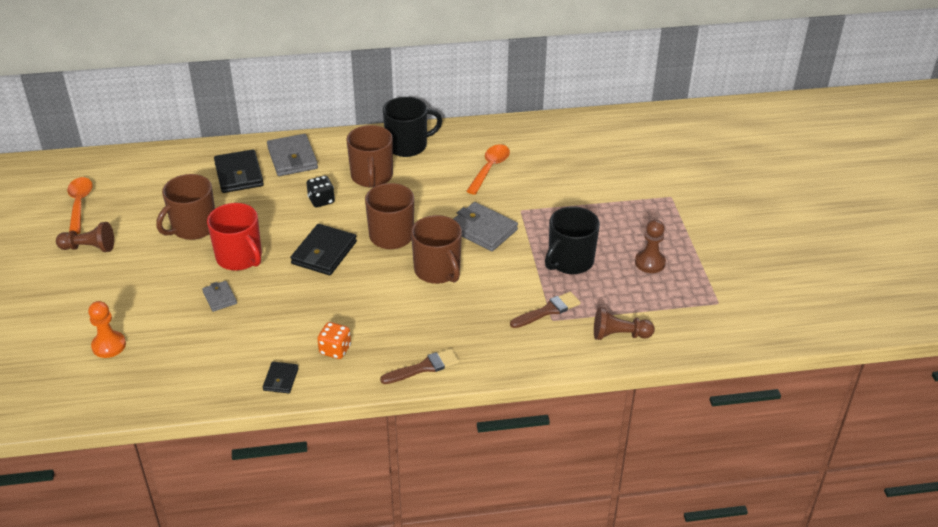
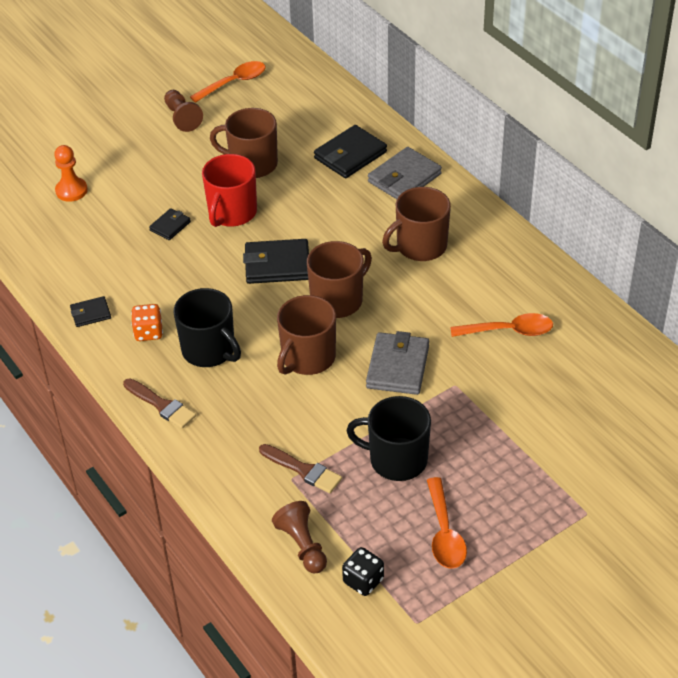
camera: 65 degrees right, 5 degrees up
grey wallet [202,281,237,312] -> black wallet [149,208,191,240]
black dice [307,176,335,207] -> black dice moved to [342,547,384,596]
black mug [383,97,442,157] -> black mug moved to [173,288,241,367]
brown pawn [635,220,666,273] -> orange spoon [427,477,467,569]

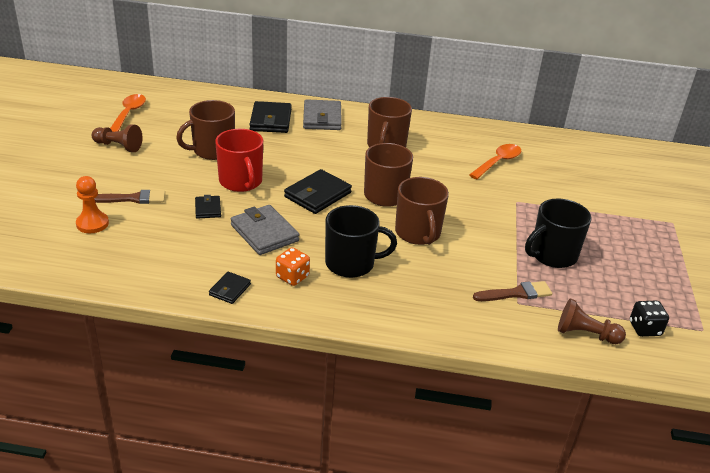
camera: 50 degrees left, 10 degrees down
brown brush [123,378,196,429] -> brown brush moved to [94,190,165,204]
grey wallet [366,331,429,395] -> grey wallet moved to [231,205,299,255]
orange spoon [427,477,467,569] -> none

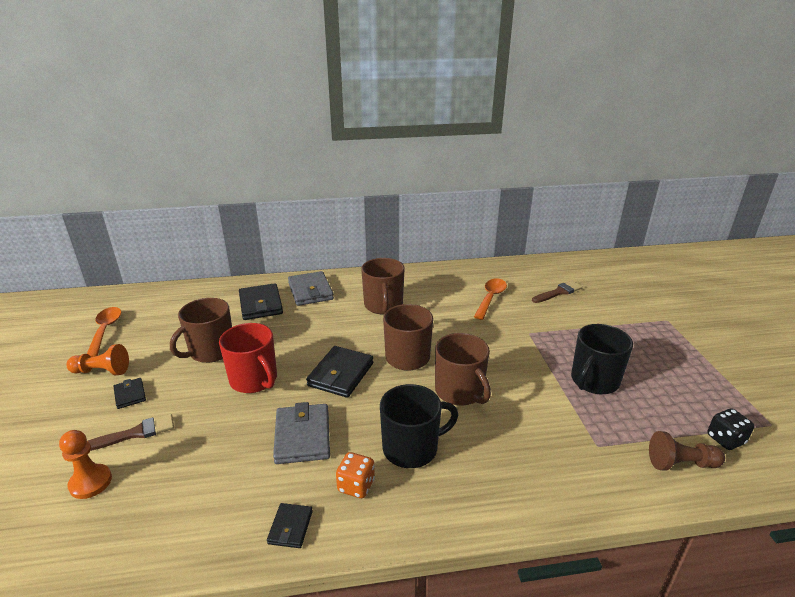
camera: 15 degrees left, 5 degrees down
brown pawn [92,124,142,152] -> orange pawn [66,344,129,375]
black wallet [195,195,221,219] -> black wallet moved to [113,378,146,409]
grey wallet [231,205,299,255] -> grey wallet turned 45 degrees clockwise [273,402,330,464]
brown brush [473,281,552,301] -> brown brush moved to [532,281,583,303]

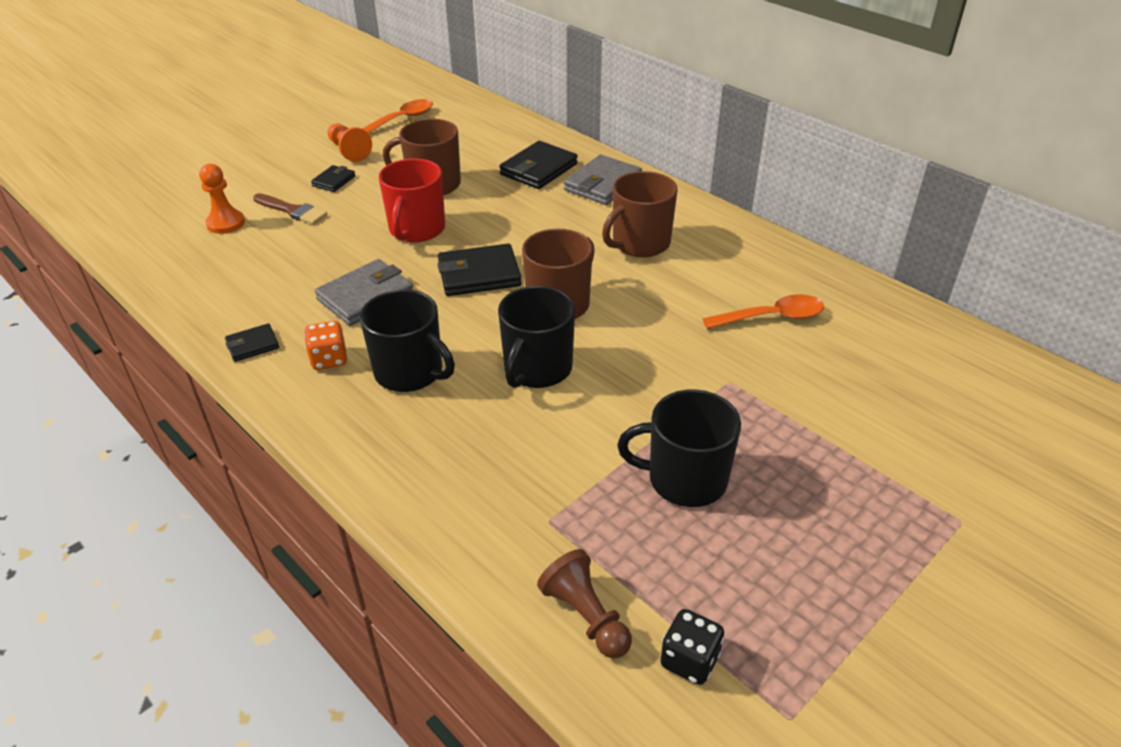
camera: 55 degrees right, 10 degrees up
brown mug [435,333,491,406] -> black mug [498,286,575,388]
brown brush [532,281,583,303] -> none

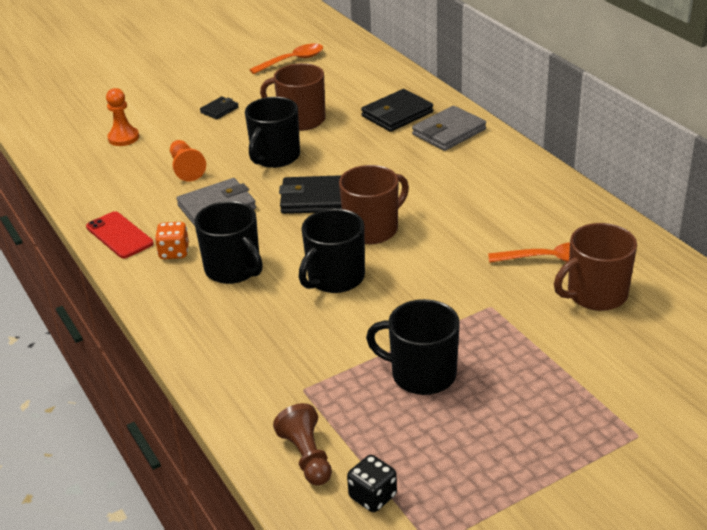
camera: 15 degrees right, 5 degrees down
black wallet [225,323,279,362] -> red phone [86,211,154,258]
brown brush [253,193,327,225] -> none
orange pawn [327,123,372,162] -> orange pawn moved to [170,140,206,182]
red mug [379,158,445,242] -> black mug [245,97,300,168]
brown mug [602,171,677,257] -> brown mug moved to [554,223,637,311]

